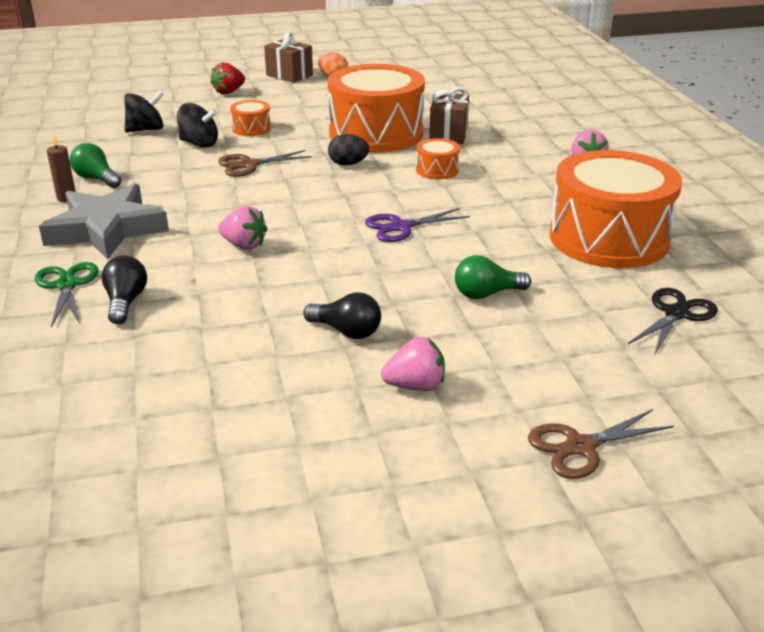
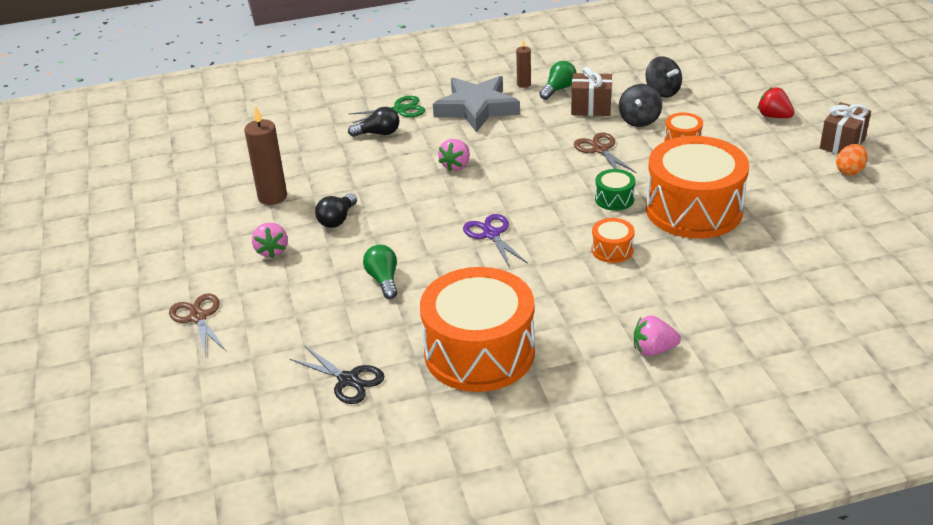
camera: 90 degrees right, 5 degrees up
black egg [328,134,369,165] -> green drum [595,169,636,211]
brown gift [429,87,469,144] -> brown gift moved to [571,66,612,116]
none -> brown candle [244,105,287,205]

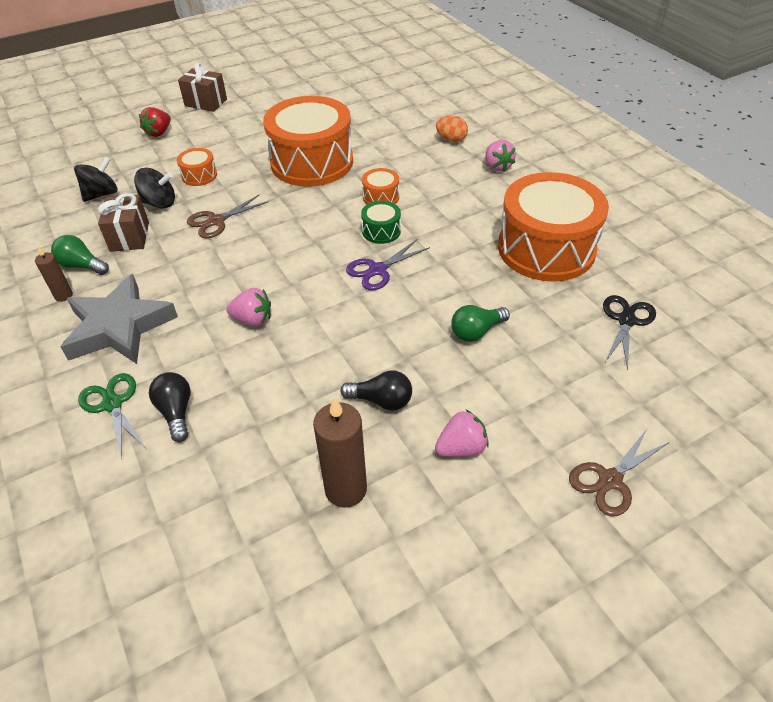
camera: 105 degrees left, 10 degrees up
green drum [595,169,636,211] -> green drum moved to [361,201,401,244]
orange egg [836,144,868,176] -> orange egg moved to [436,116,468,142]

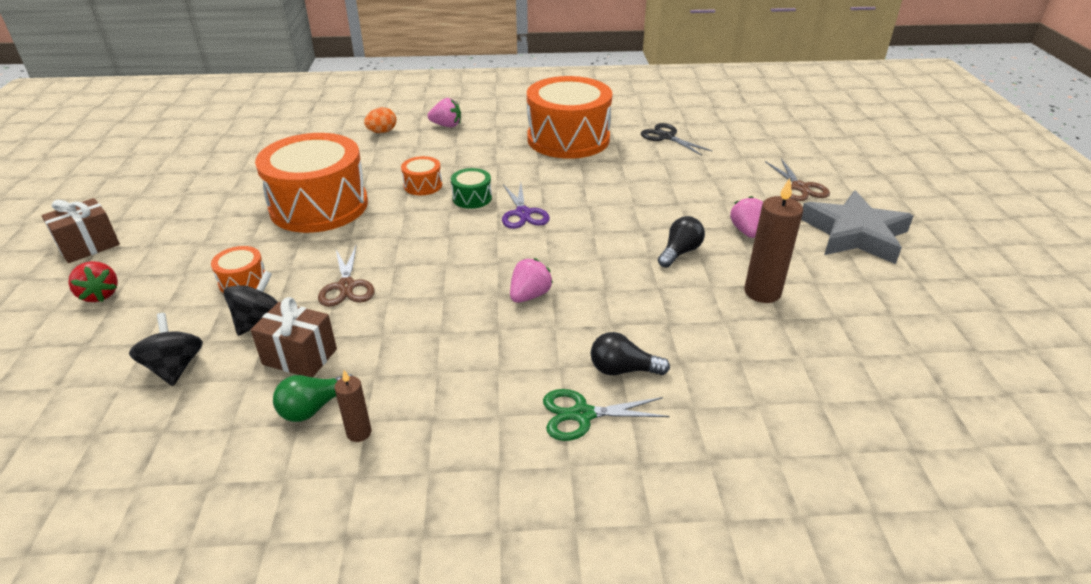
camera: 65 degrees left, 10 degrees down
grey star [61,274,178,364] -> grey star moved to [801,190,913,264]
green light bulb [451,305,510,342] -> none

